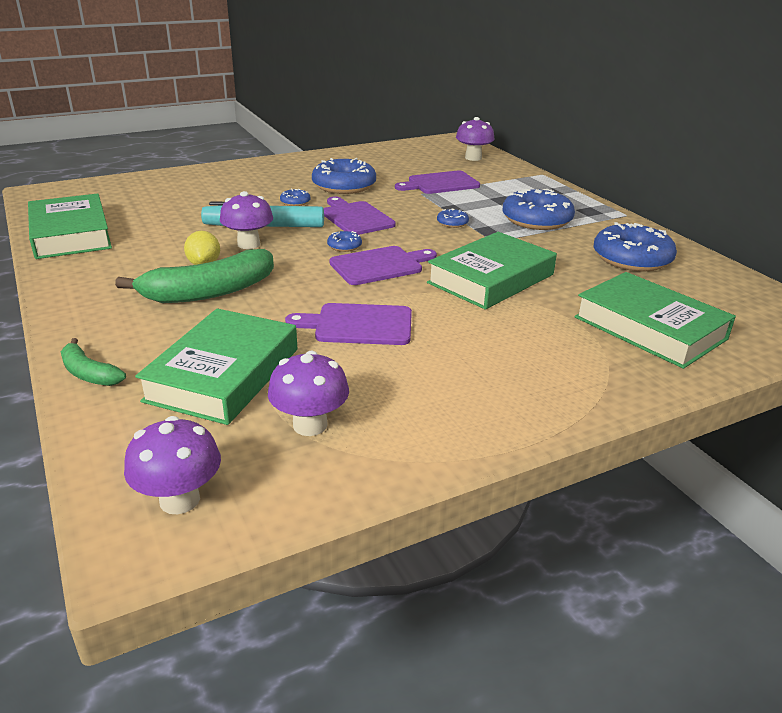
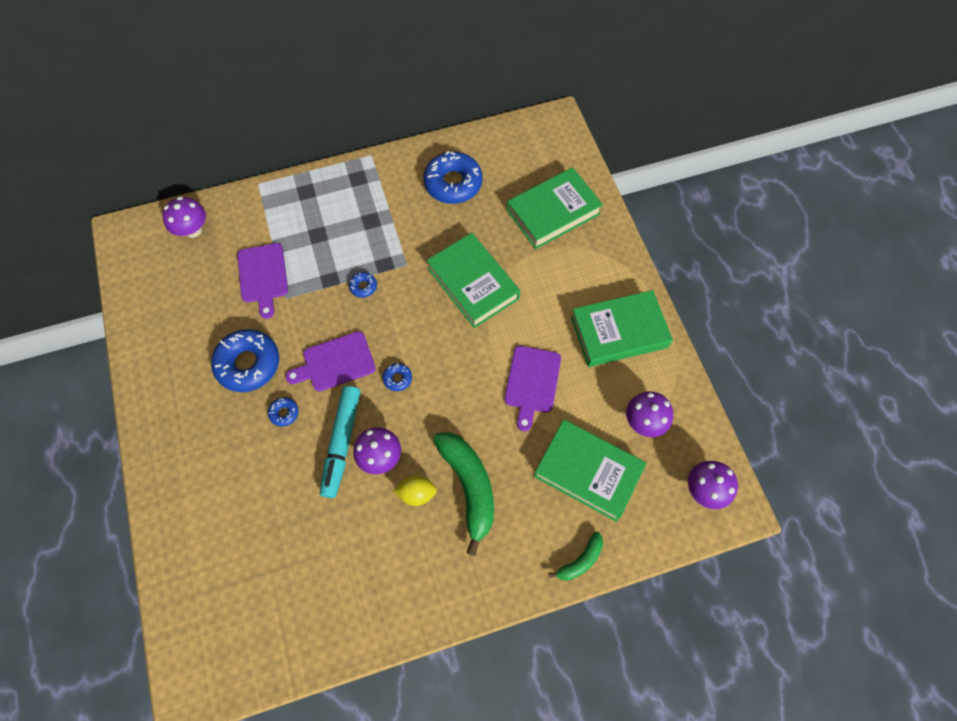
camera: 80 degrees left, 35 degrees up
green book [28,194,112,259] -> green book moved to [571,290,673,367]
purple cutting board [329,246,437,285] -> none
blue donut [502,189,575,230] -> none

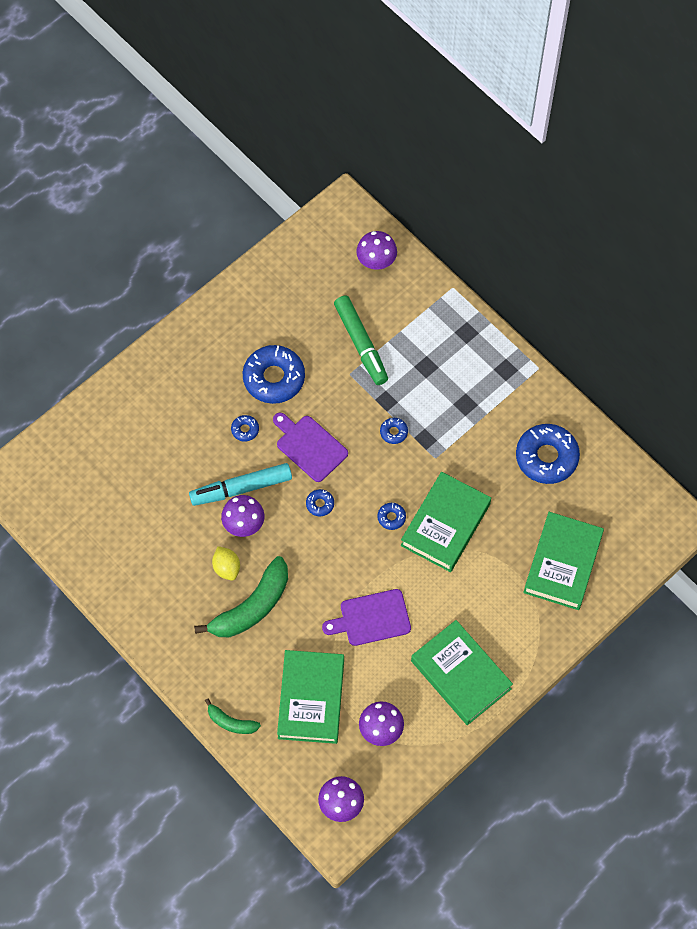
camera: 65 degrees right, 0 degrees up
purple cutting board [237,243,288,319] -> green marker [334,296,388,385]
green book [507,167,603,249] -> green book turned 75 degrees clockwise [523,512,604,610]
none -> blue donut [377,503,406,530]

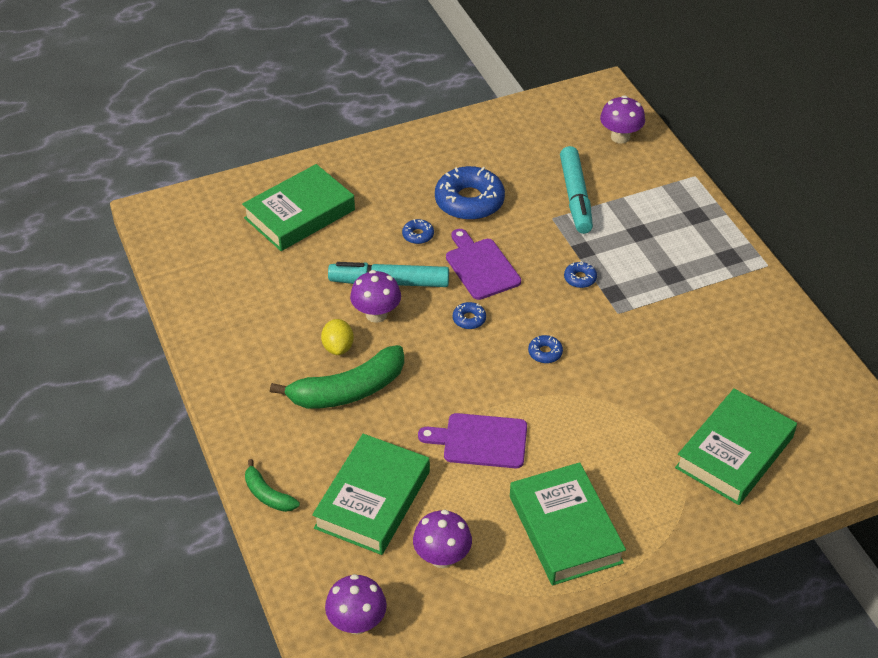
camera: 20 degrees right, 20 degrees down
green marker [334,296,388,385] -> turquoise marker [560,146,593,234]
green book [401,472,491,572] -> green book moved to [242,164,355,251]
blue donut [516,424,580,484] -> none

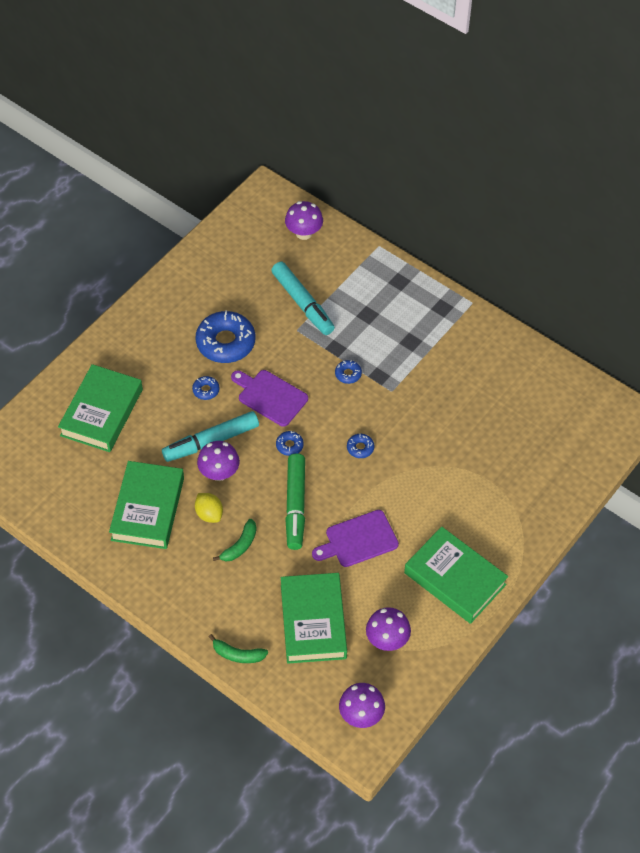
camera: 30 degrees left, 10 degrees up
green banana [270,345,404,409] -> green banana [213,519,257,561], size x0.52
green book [675,388,797,505] -> green book moved to [109,461,184,549]
none -> green marker [285,453,305,550]

